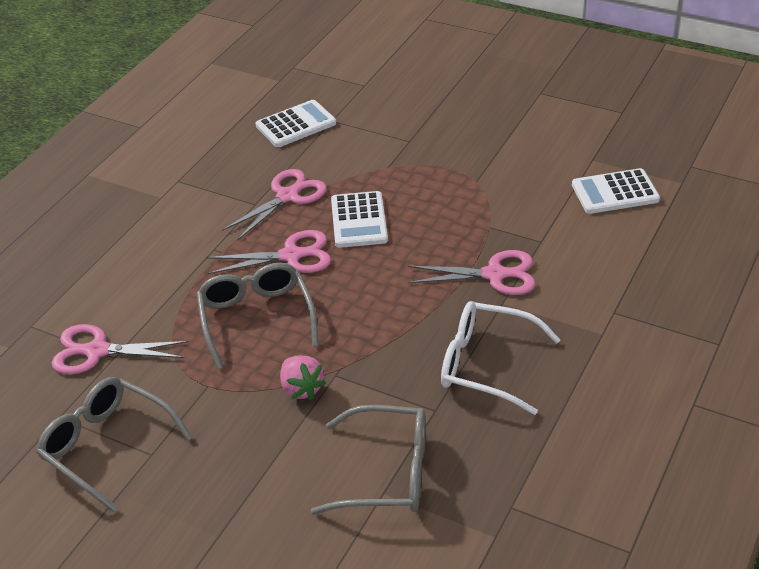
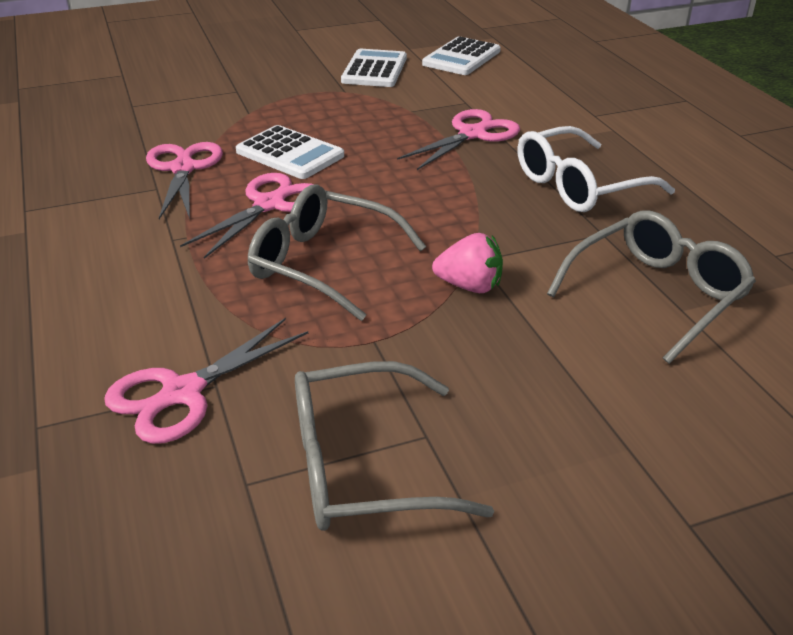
camera: 50 degrees left, 5 degrees down
white calculator [256,100,336,147] -> white calculator moved to [341,49,407,87]

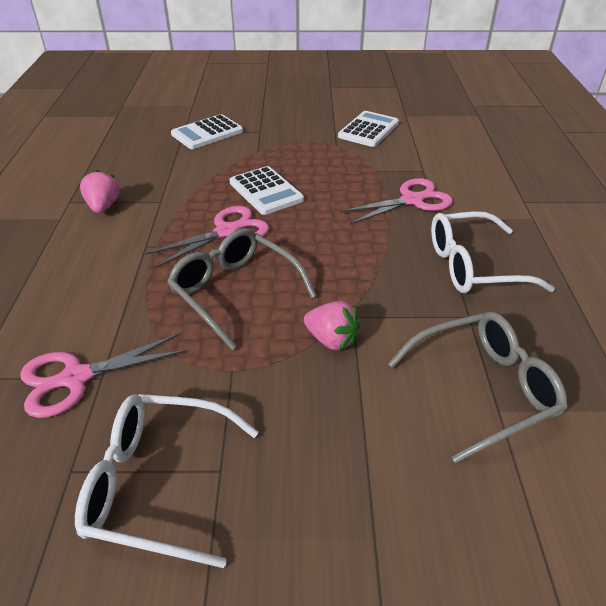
camera: 20 degrees right, 5 degrees up
pink scissors [146,142,223,219] -> none
grey glasses [295,361,494,531] -> white glasses [75,394,258,568]
white calculator [422,36,501,75] -> white calculator moved to [171,114,243,149]
none -> pink strawberry [80,169,120,213]

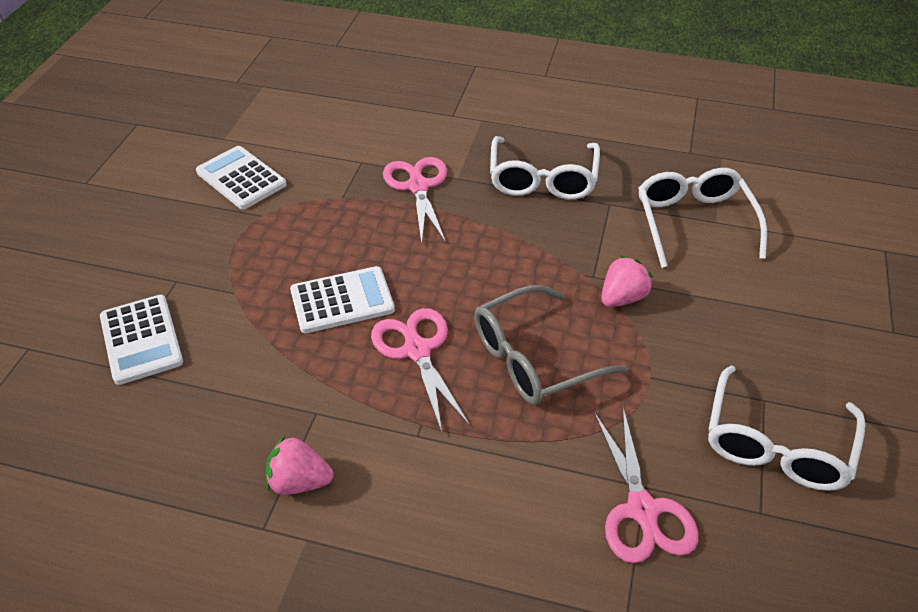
camera: 75 degrees left, 5 degrees up
grey glasses [388,312,568,463] -> white glasses [638,168,767,268]

